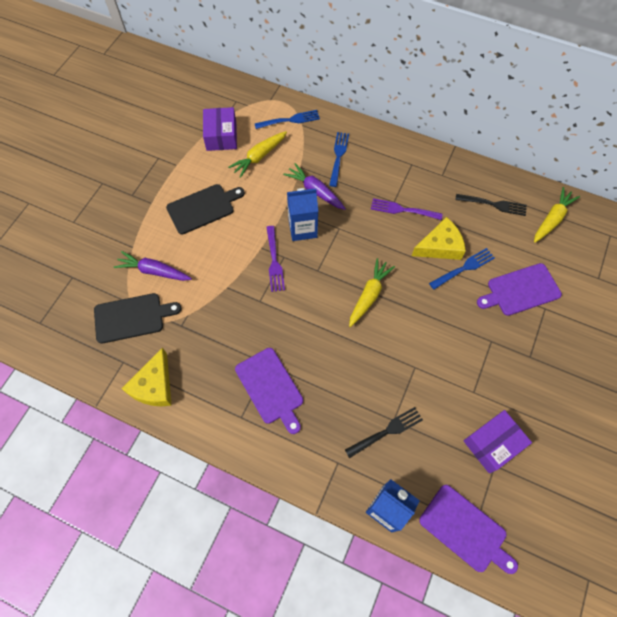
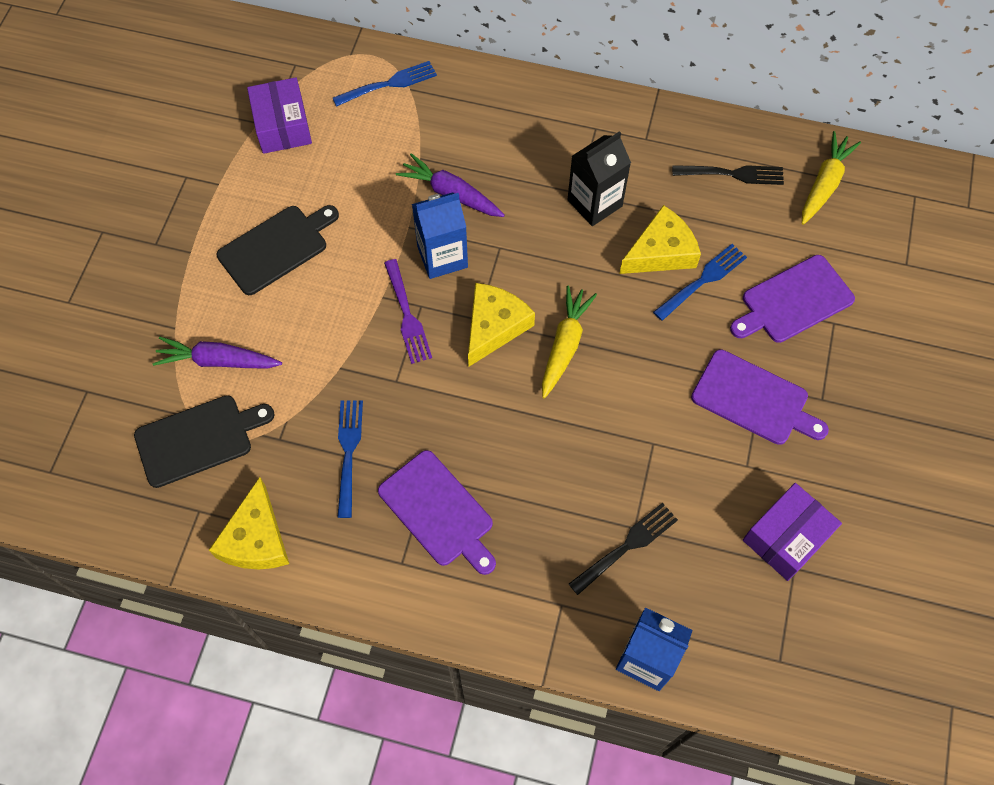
camera: 10 degrees left, 0 degrees up
yellow carrot [228,131,287,178] -> none
blue fork [329,132,349,187] -> blue fork moved to [337,401,363,518]
purple fork [371,198,442,220] -> black carton [568,131,631,226]
purple cutting board [419,485,518,574] -> purple cutting board moved to [691,349,829,445]
none -> yellow cheese [468,283,535,367]

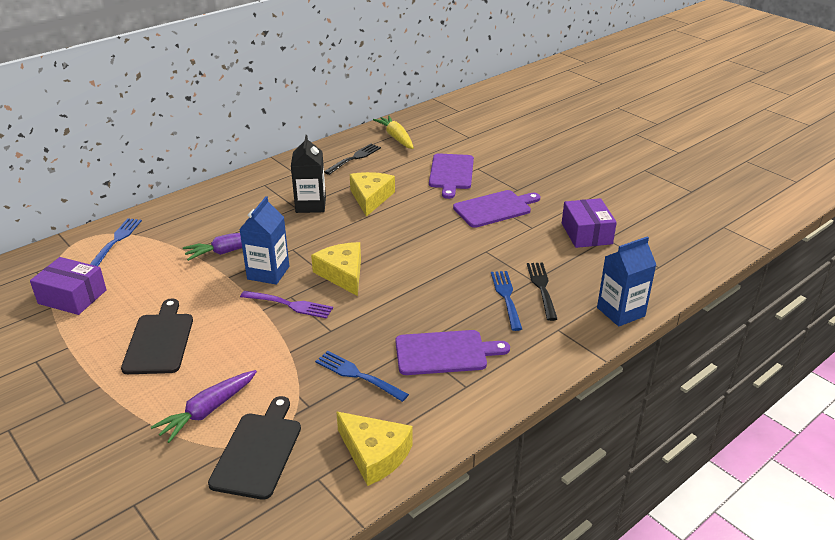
camera: 55 degrees left, 30 degrees down
yellow carrot [542,286,597,398] -> none
blue fork [653,244,747,321] -> blue fork moved to [491,271,522,331]

